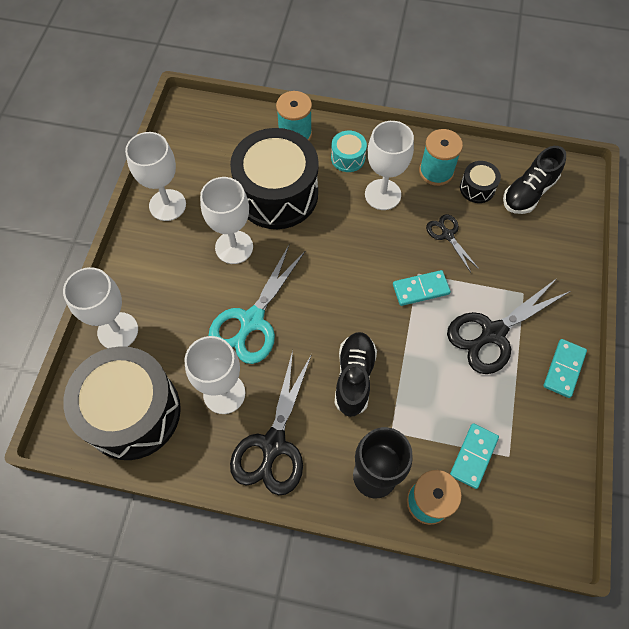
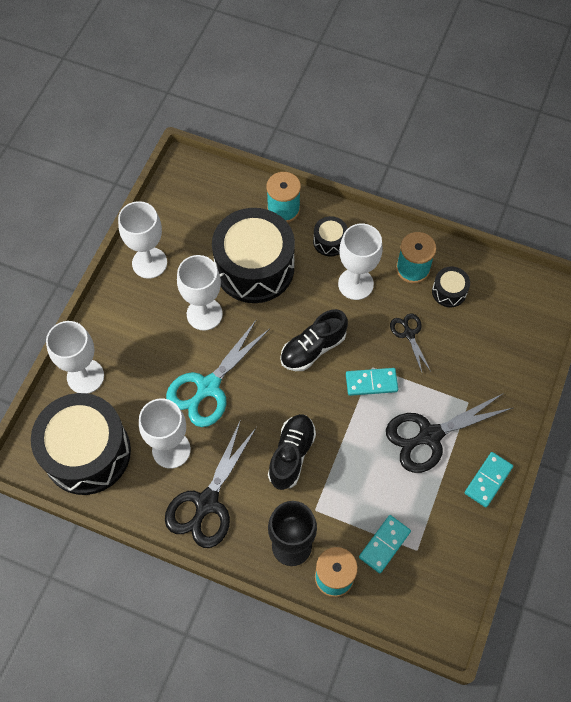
camera: 10 degrees right, 0 degrees up
turquoise drum [331,131,367,172] -> black drum [313,216,348,256]
black shoe [503,146,566,214] -> black shoe moved to [280,309,348,371]

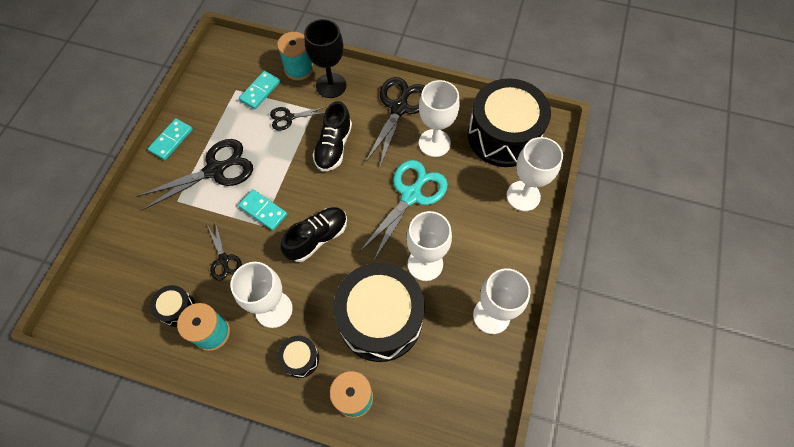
camera: 175 degrees right, 0 degrees up
turquoise domino [346,368,398,396] -> turquoise domino turned 45 degrees clockwise [238,189,287,231]
none -> black scissors [270,106,327,131]

